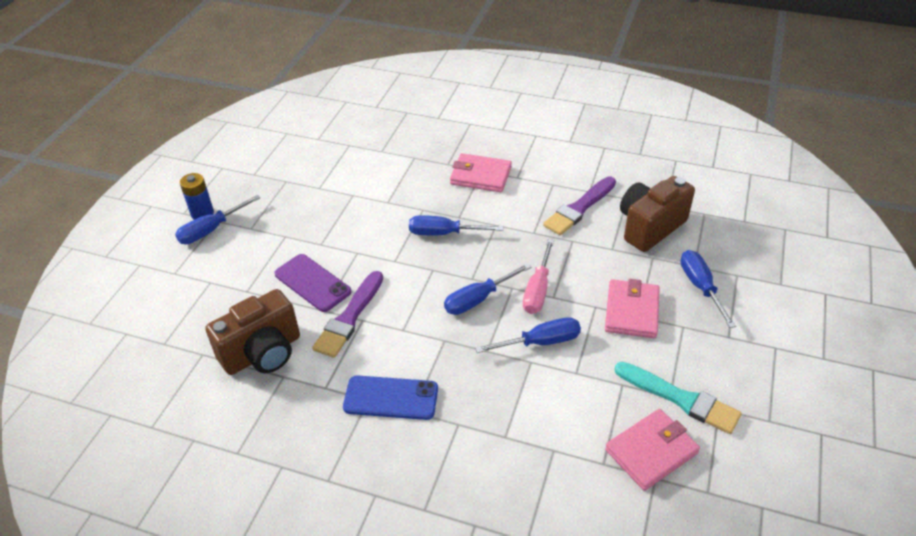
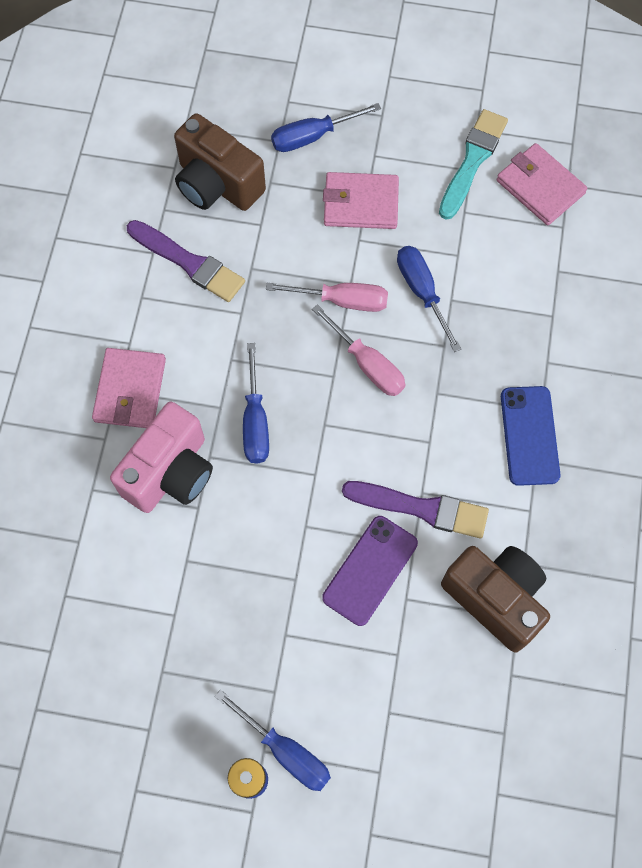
camera: 100 degrees left, 25 degrees up
blue screwdriver [444,263,532,315] -> pink screwdriver [312,304,405,396]
none -> pink camera [110,402,213,513]

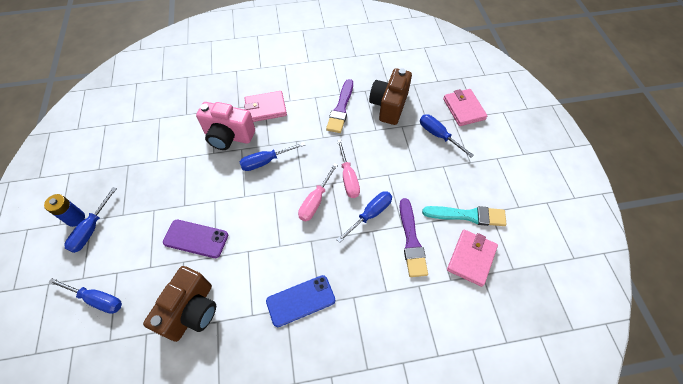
camera: 70 degrees right, 10 degrees down
pink wallet [323,172,399,229] -> pink wallet moved to [443,89,487,126]
purple brush [342,481,489,538] -> purple brush moved to [399,198,428,277]
none -> blue screwdriver [48,278,122,314]

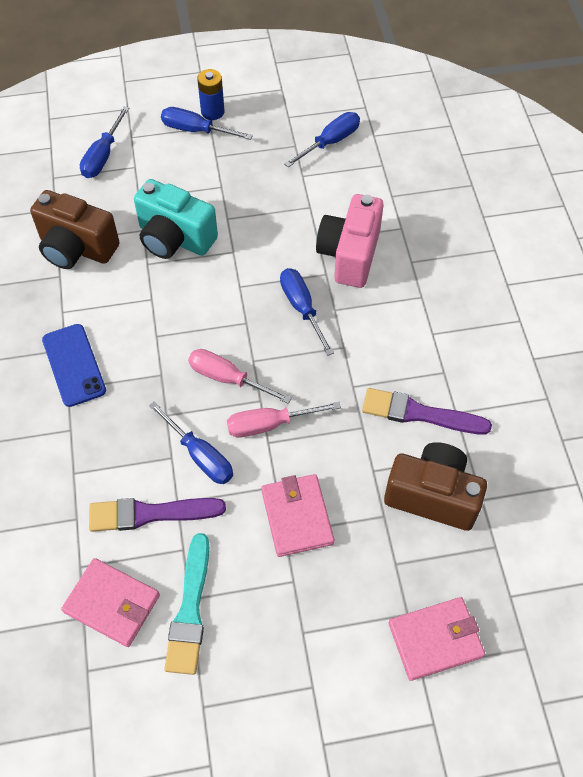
camera: 90 degrees right, 0 degrees up
purple phone [163,220,228,258] -> turquoise camera [134,179,218,259]
pink wallet [244,91,287,122] -> pink wallet moved to [261,474,334,557]
blue screwdriver [420,114,474,158] -> blue screwdriver moved to [284,112,360,167]

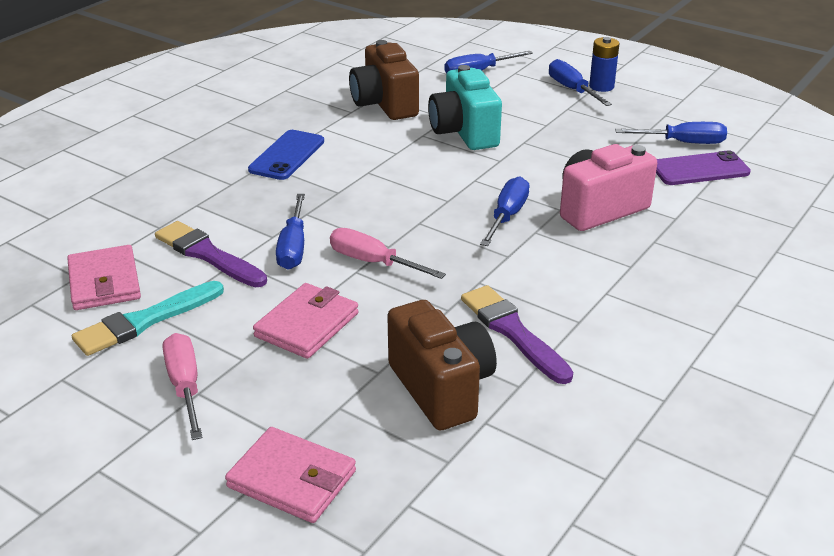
camera: 45 degrees right, 25 degrees down
pink screwdriver [188,349,292,404] -> pink screwdriver moved to [163,333,203,440]
none -> purple phone [656,150,751,185]

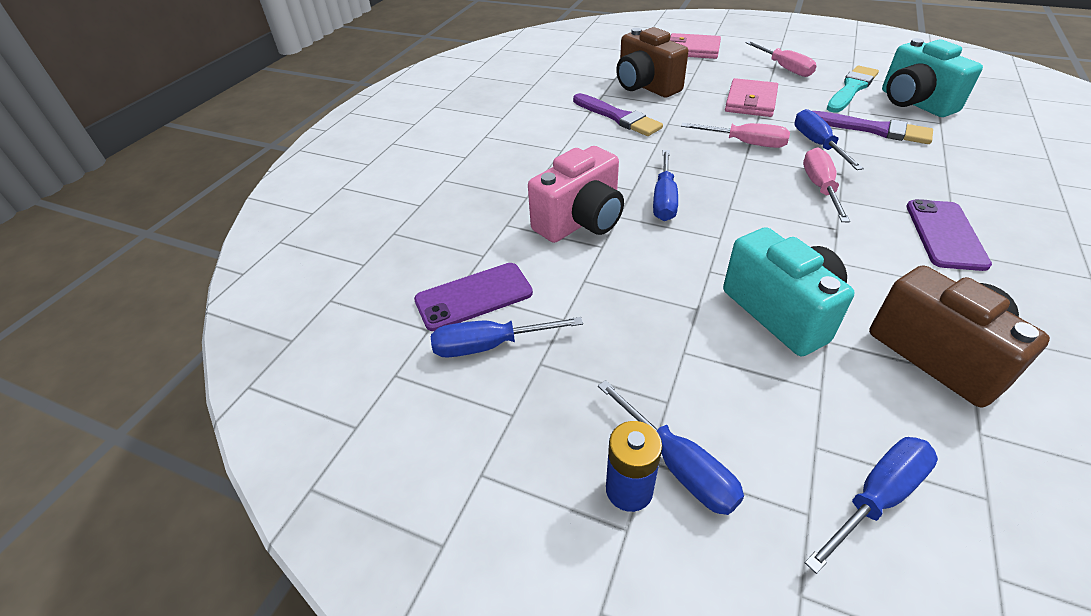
camera: 170 degrees right, 10 degrees up
pink wallet [67,245,141,310] -> turquoise camera [882,38,983,117]
blue phone [248,130,324,180] -> purple phone [906,199,992,271]
none -> pink screwdriver [803,147,850,222]

